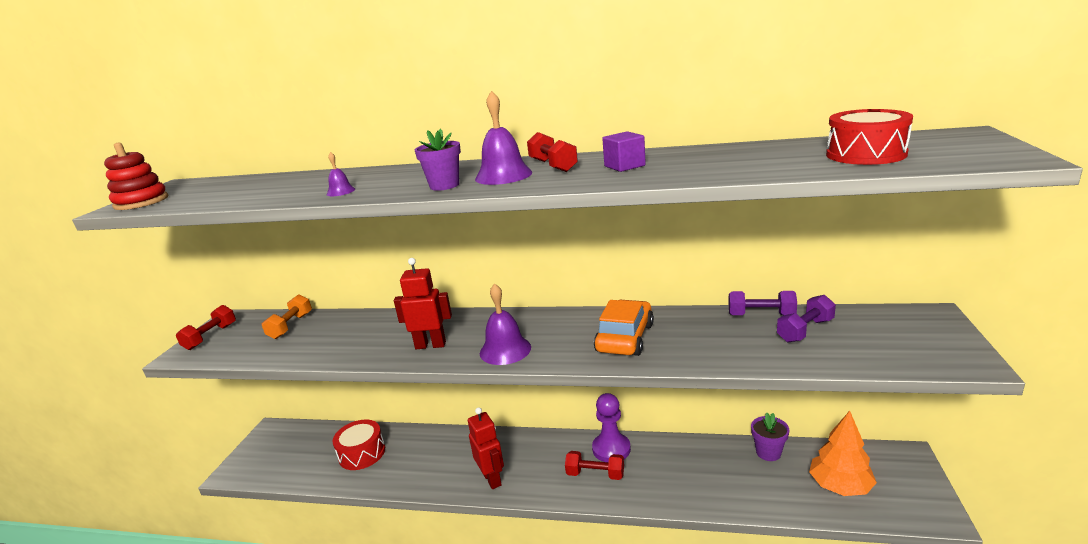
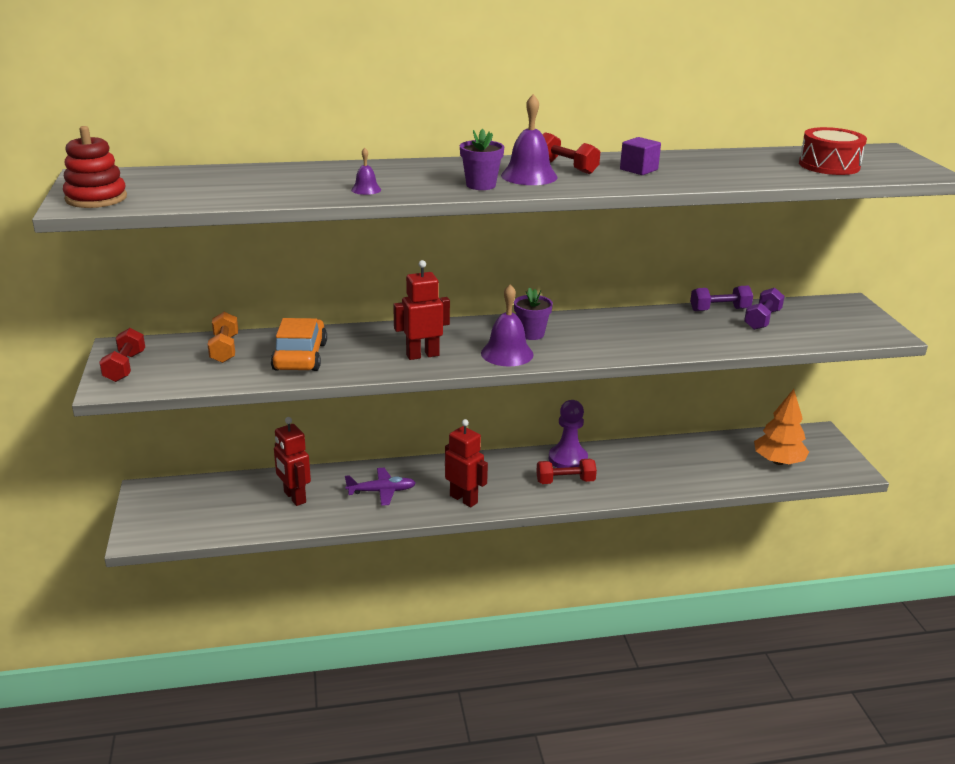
camera: 25 degrees left, 5 degrees up
red drum [332,420,385,470] -> red robot [274,417,311,506]
orange car [594,300,654,356] -> orange car moved to [271,318,327,371]
purple flower pot [751,413,789,461] -> purple flower pot moved to [514,287,553,340]
none -> purple plane [345,468,416,506]

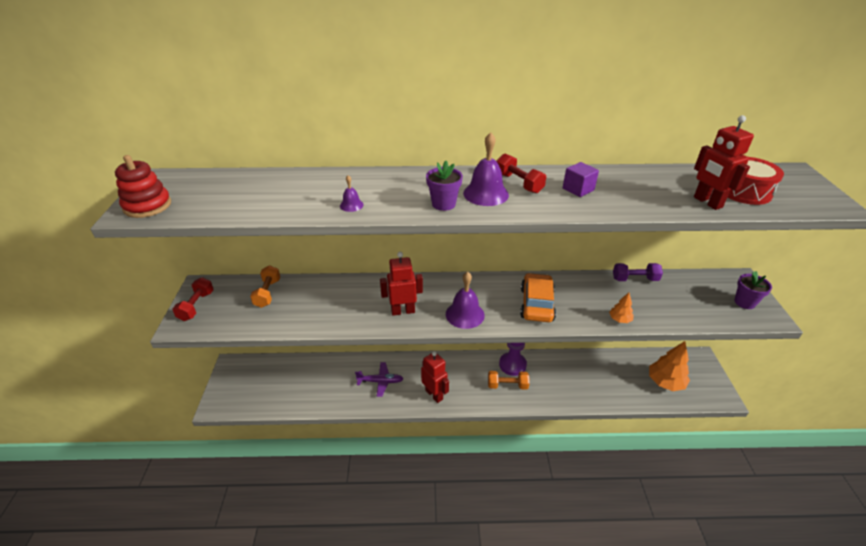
camera: 10 degrees right, 10 degrees up
orange car [271,318,327,371] -> orange car moved to [520,273,556,322]
red robot [274,417,311,506] -> red robot moved to [694,115,754,210]
purple flower pot [514,287,553,340] -> purple flower pot moved to [734,271,772,309]
red dumbbell [536,459,597,484] -> orange dumbbell [488,371,530,389]
purple dumbbell [744,288,785,330] -> none
none -> orange tree [609,293,633,323]

